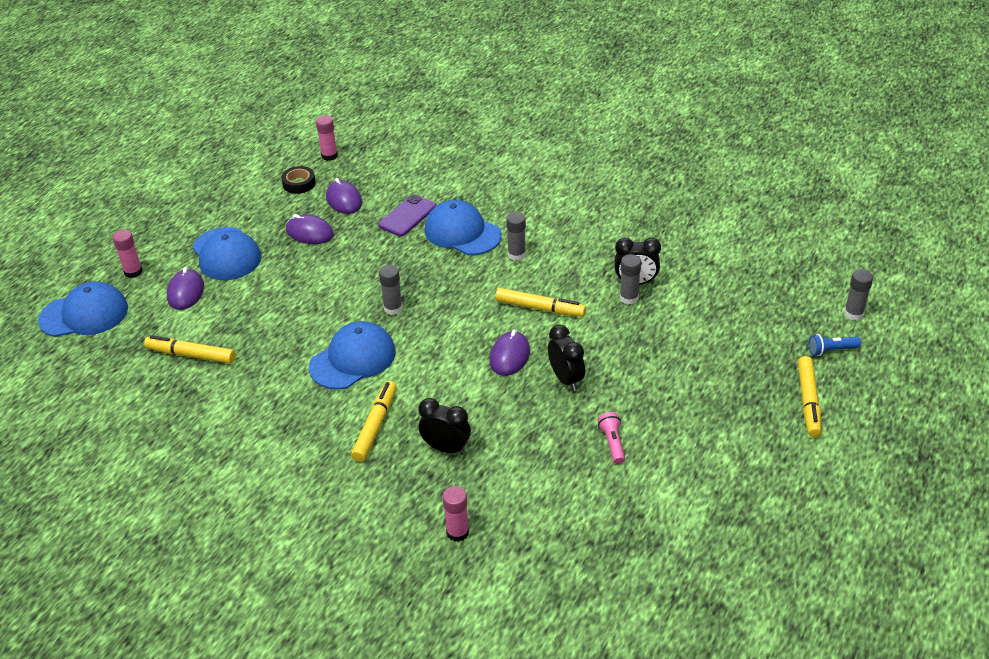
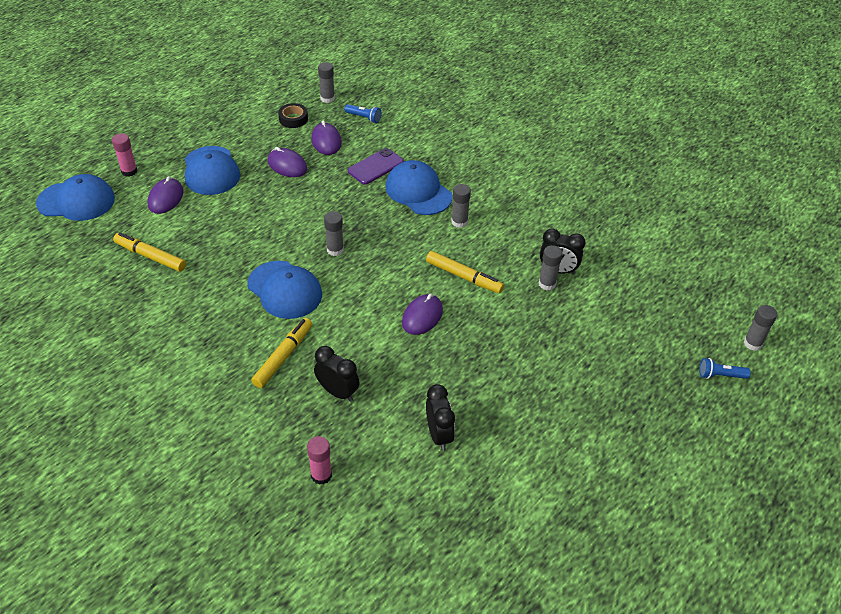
camera: 10 degrees right, 5 degrees up
blue cap [309,321,396,389] -> blue cap turned 75 degrees clockwise [247,261,322,319]
pink glue stick [316,115,338,161] -> grey glue stick [318,62,335,103]
black clock [548,325,585,391] -> black clock moved to [426,384,455,451]
pink flashlight [598,412,625,464] -> none
yellow marker [798,356,822,437] -> none
none -> blue flashlight [345,104,382,123]

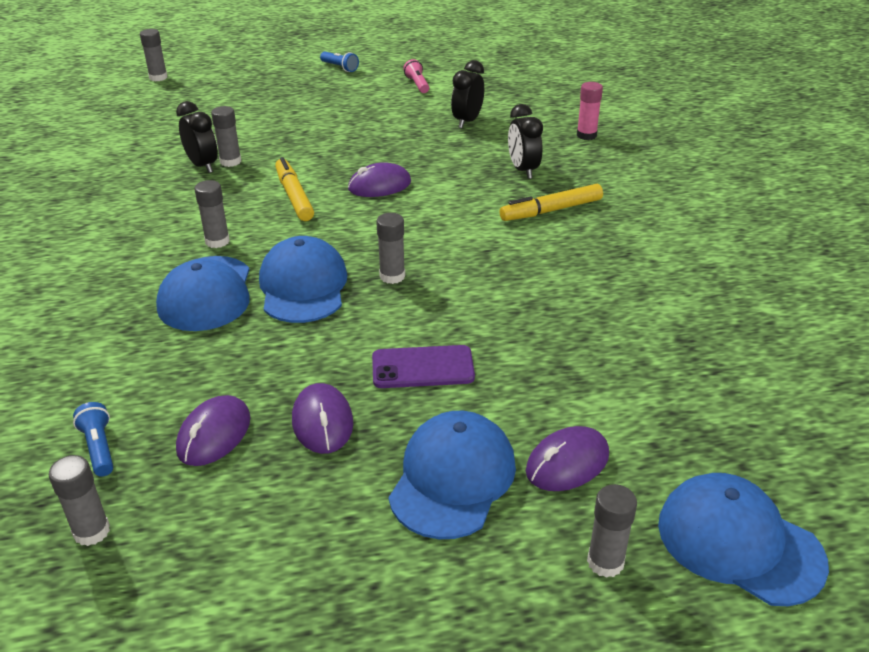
camera: 140 degrees left, 10 degrees down
pink glue stick [112,133,138,177] -> grey glue stick [587,484,637,578]
yellow marker [113,232,186,272] -> none
blue cap [247,261,322,319] -> blue cap moved to [259,236,348,323]
black tape [278,103,308,128] -> none
purple phone [348,148,404,185] -> purple phone moved to [372,345,475,388]
blue flashlight [699,358,751,379] -> blue flashlight moved to [320,51,359,72]
none -> pink flashlight [403,59,429,93]

